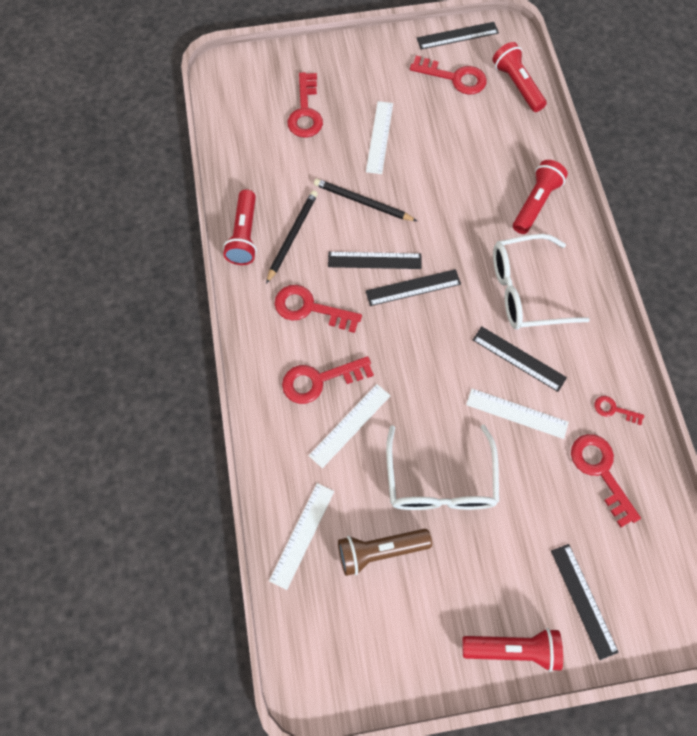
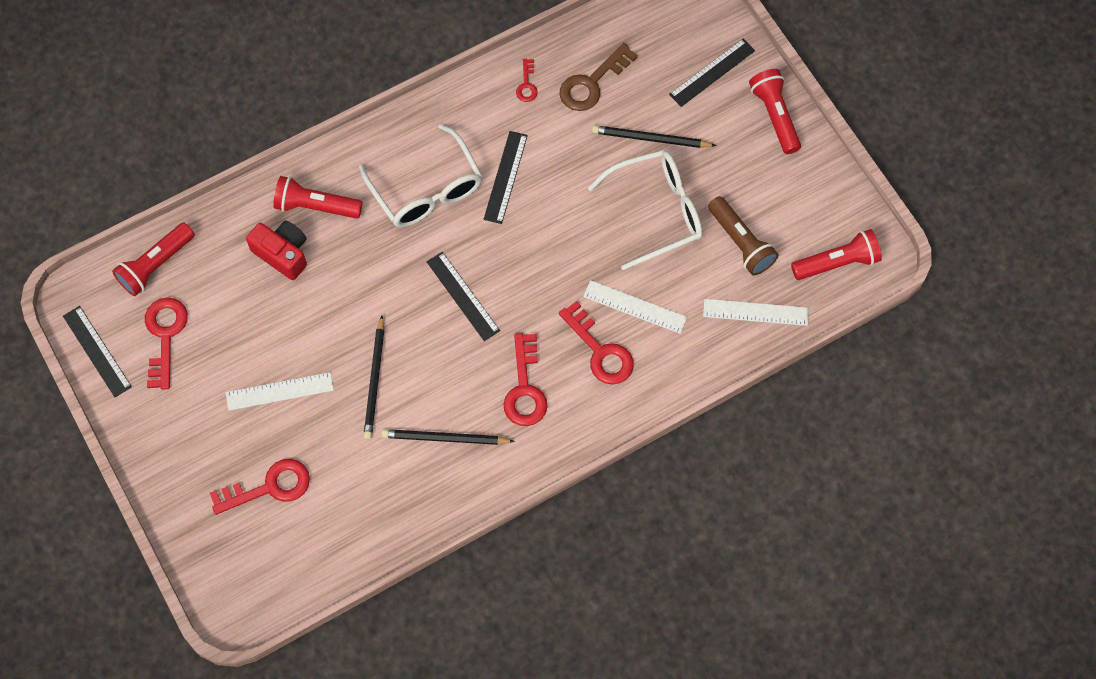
camera: 110 degrees left, 0 degrees up
red flashlight [223,189,257,265] -> red flashlight moved to [791,229,882,280]
black ruler [328,252,422,269] -> none
white ruler [466,389,569,439] -> none
red key [571,434,641,528] -> brown key [560,43,638,111]
none -> red camera [246,221,307,280]
none -> black pencil [592,125,716,148]

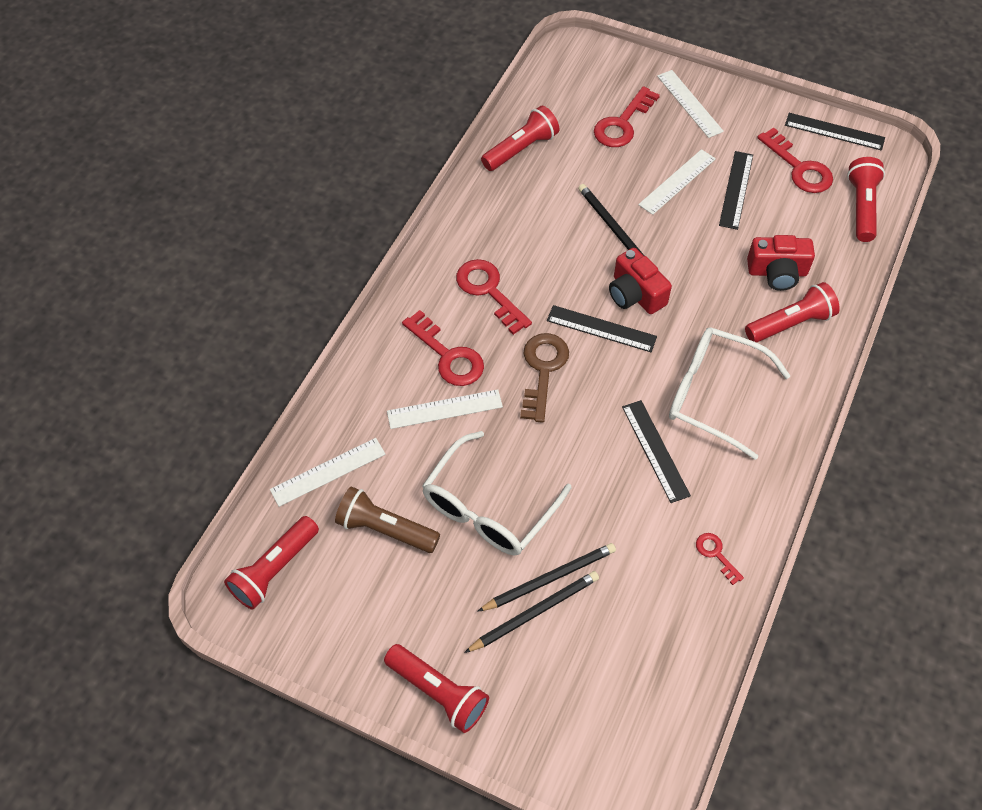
camera: 145 degrees right, 10 degrees down
black pencil [381,429,515,445] -> black pencil moved to [464,571,599,653]
red key [559,301,634,385] -> red key turned 150 degrees counterclockwise [402,310,484,386]
brown key [560,43,638,111] -> brown key moved to [520,333,569,423]
black ruler [669,39,755,107] -> black ruler moved to [719,151,753,230]
none -> red flashlight [481,106,560,171]
none -> red camera [609,248,672,314]
none -> white ruler [657,70,724,138]

